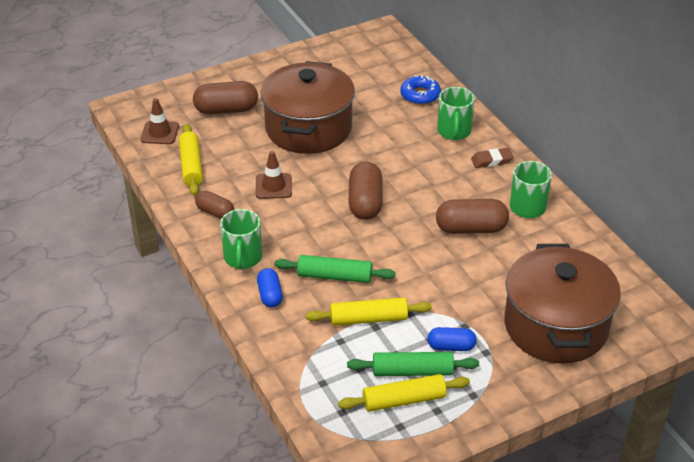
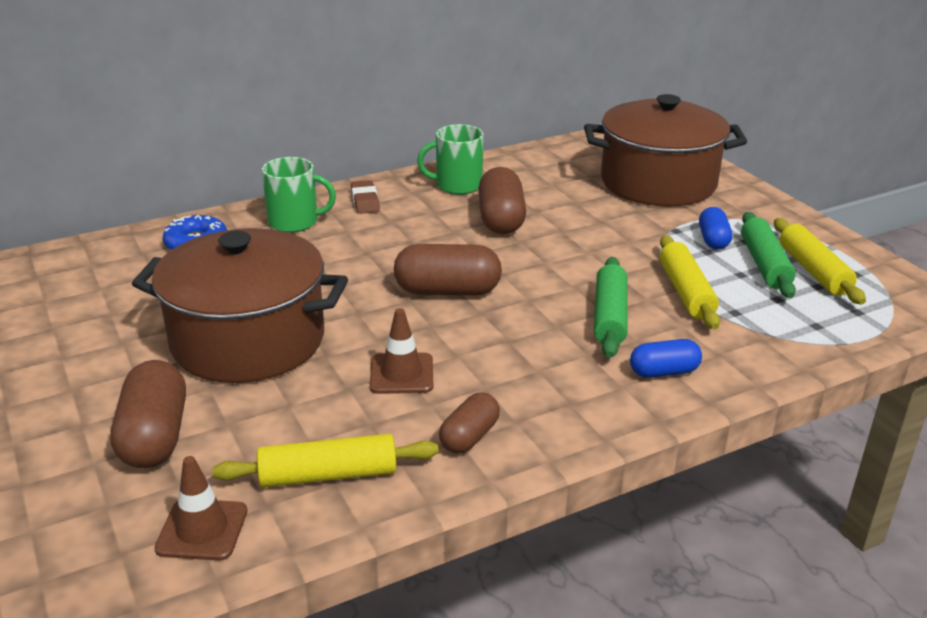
camera: 90 degrees left, 10 degrees down
green mug [220,209,262,270] -> none

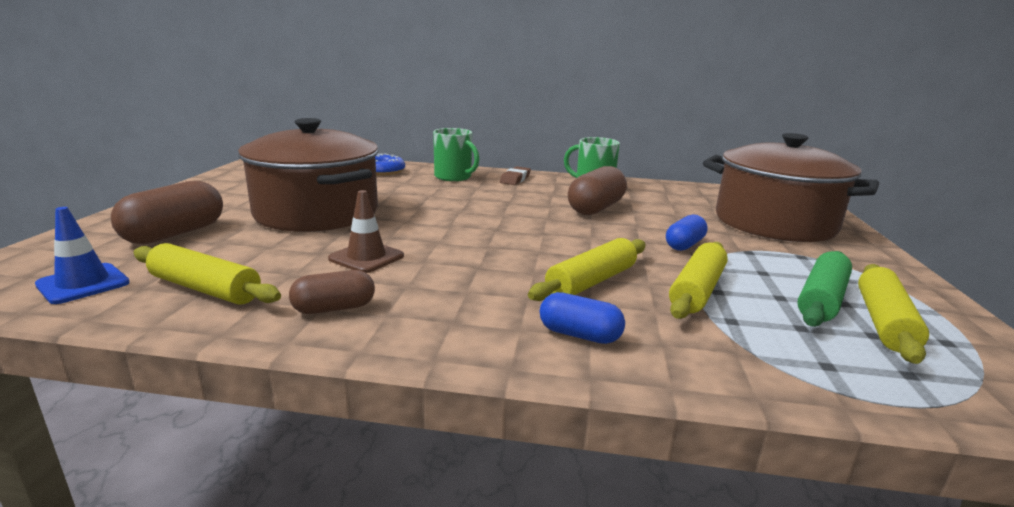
camera: 35 degrees right, 10 degrees down
brown traffic cone [155,456,247,561] -> blue traffic cone [35,207,130,304]
brown capsule [394,244,502,295] -> none
green rolling pin [594,257,627,358] -> yellow rolling pin [528,238,646,301]
blue capsule [699,207,732,249] -> blue capsule moved to [666,215,708,251]

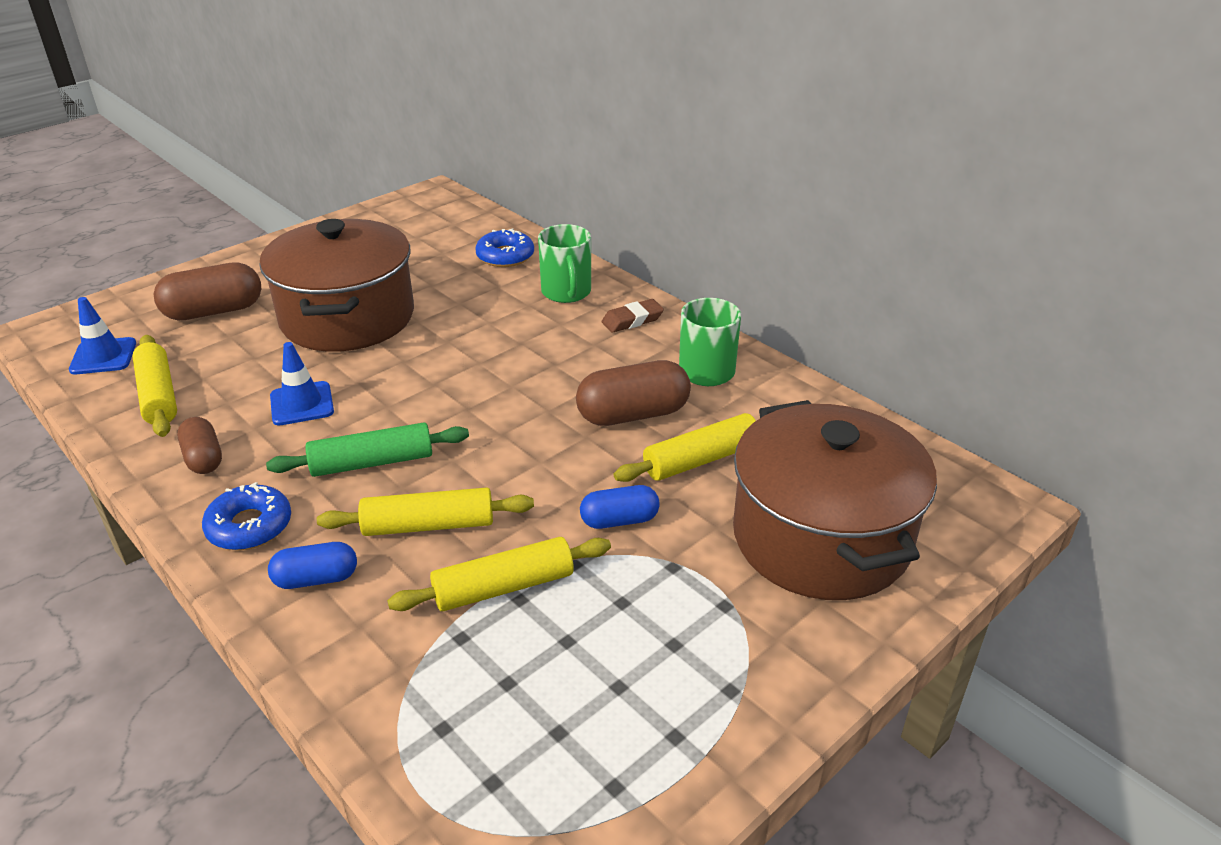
camera: 40 degrees right, 15 degrees up
brown capsule [289,270,375,314] -> brown capsule turned 45 degrees clockwise [177,417,222,474]
brown traffic cone [328,190,404,273] -> blue traffic cone [270,342,334,426]
blue capsule [540,292,625,344] -> blue capsule turned 75 degrees counterclockwise [268,542,357,589]
green rolling pin [797,251,852,327] -> green rolling pin moved to [266,423,469,477]
yellow rolling pin [858,264,929,364] -> yellow rolling pin moved to [614,413,756,482]
none -> blue donut [202,482,291,550]

